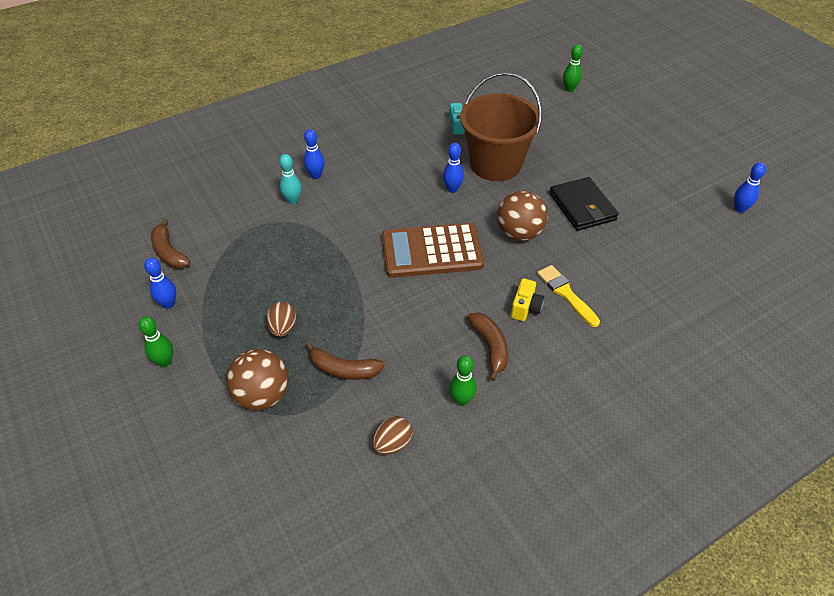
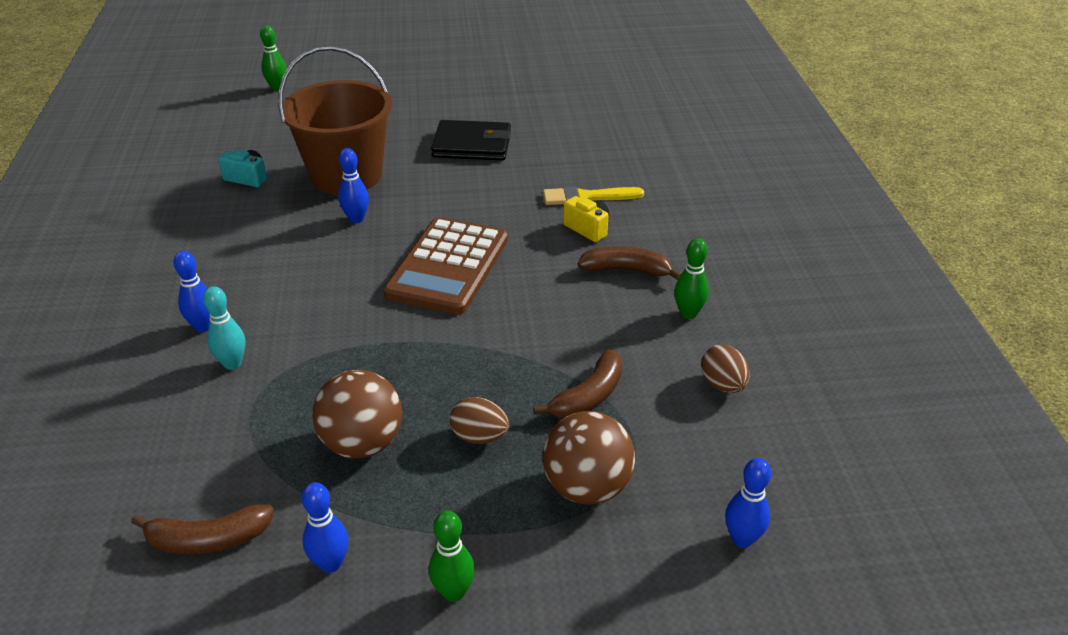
camera: 65 degrees left, 10 degrees down
brown ball [497,190,548,241] -> brown ball moved to [312,370,402,459]
blue bowling pin [734,162,766,213] -> blue bowling pin moved to [725,458,771,548]

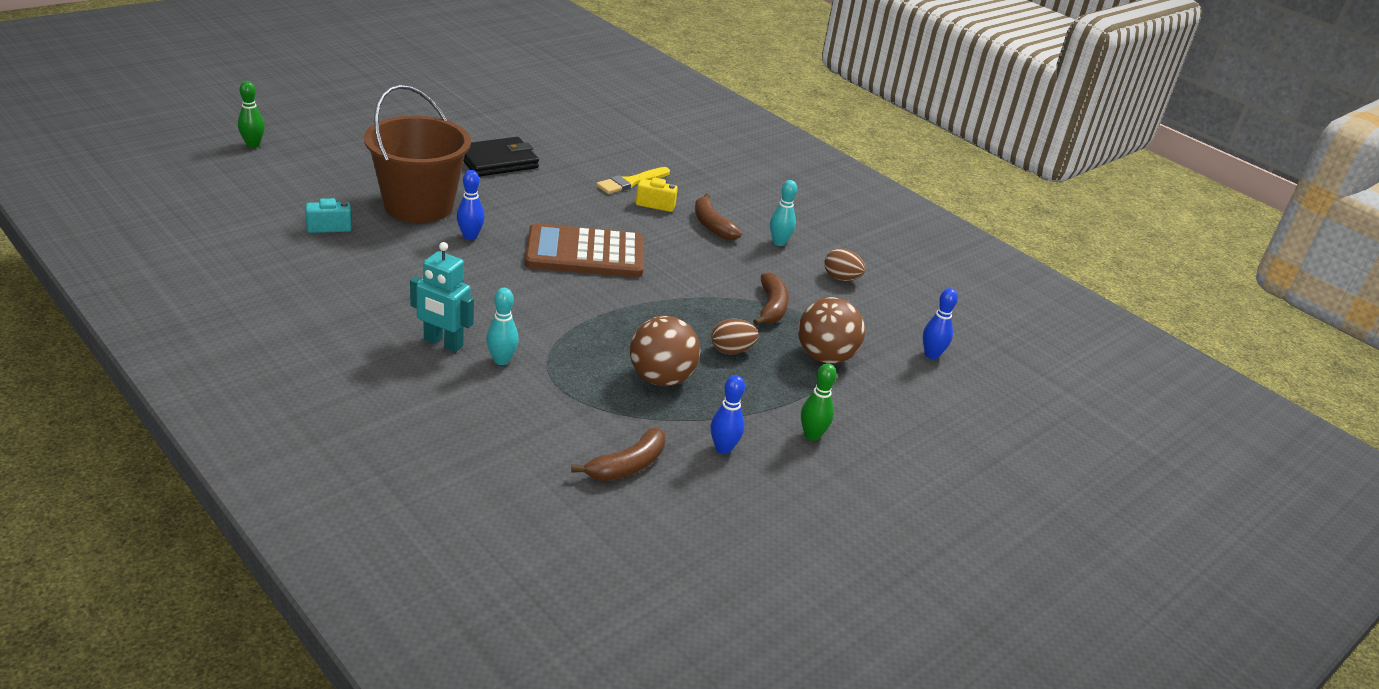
camera: 40 degrees left, 5 degrees down
blue bowling pin [173,251,210,332] -> turquoise robot [410,242,474,352]
brown calculator [384,217,508,315] -> brown calculator turned 105 degrees clockwise [525,223,644,277]
brown banana [578,246,681,280] -> brown banana turned 90 degrees counterclockwise [695,193,742,240]
green bowling pin [674,238,709,319] -> turquoise bowling pin [770,180,797,246]

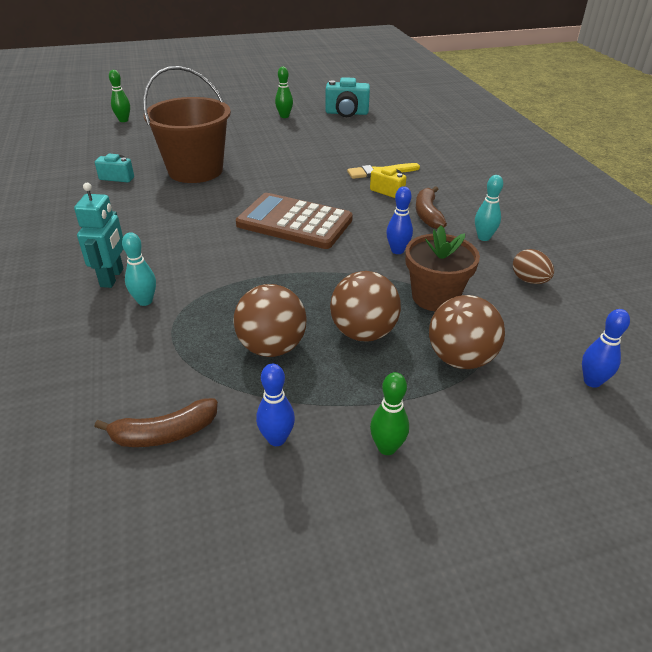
camera: 30 degrees right, 5 degrees up
turquoise robot [410,242,474,352] -> turquoise robot turned 135 degrees counterclockwise [74,183,124,288]
blue bowling pin [457,170,485,240] -> blue bowling pin moved to [386,186,413,254]
black wallet [463,137,539,177] -> none
brown egg [711,319,759,355] -> brown ball [330,271,401,341]
brown banana [753,272,789,326] -> brown flower pot [405,225,480,311]
none -> green bowling pin [275,67,293,118]
none -> turquoise camera [325,77,370,117]

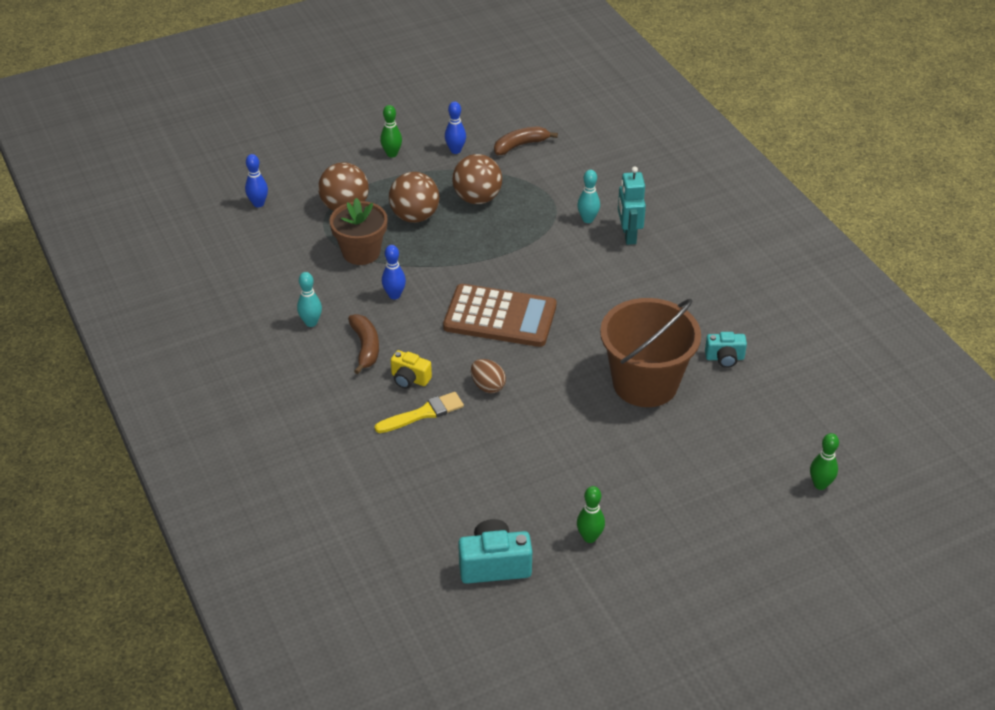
camera: 170 degrees right, 5 degrees up
brown egg [513,249,554,284] -> brown egg moved to [471,359,506,393]

